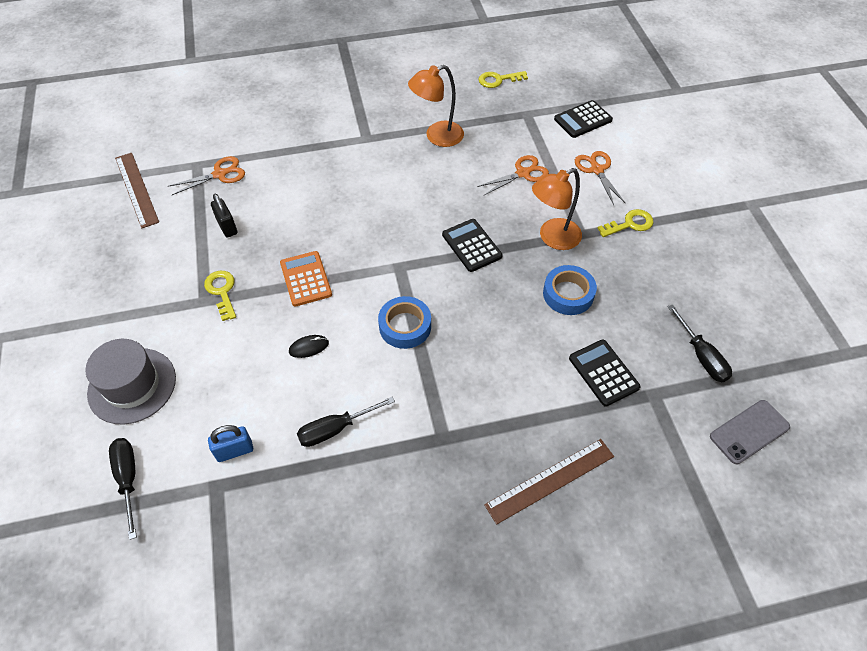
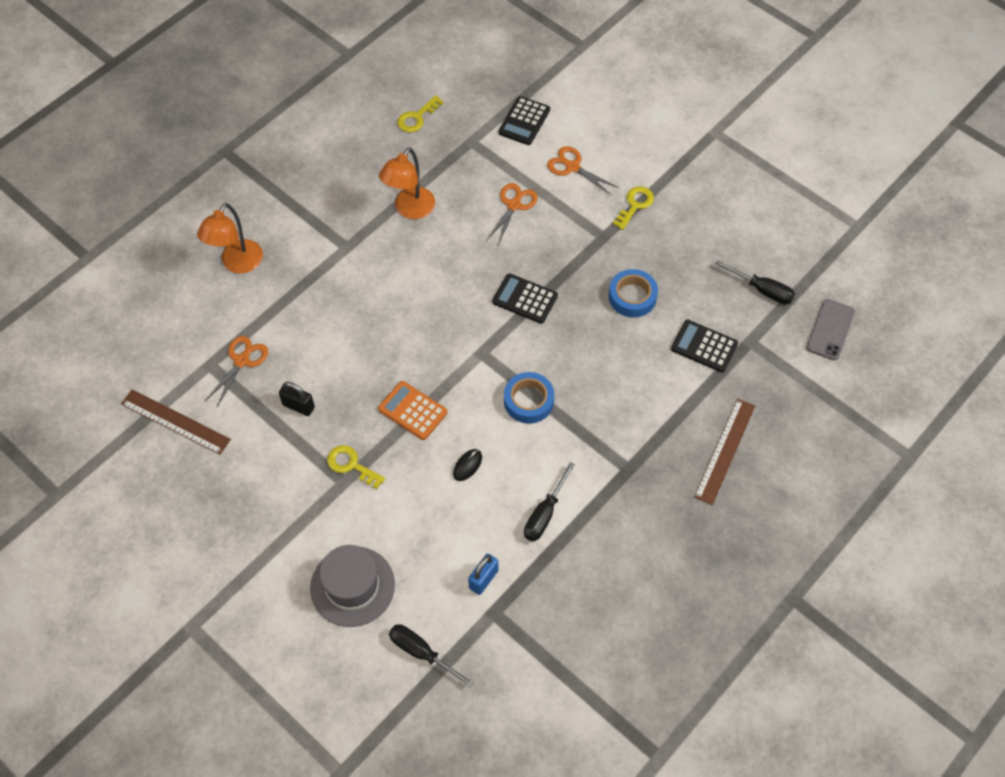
camera: 35 degrees left, 5 degrees up
orange lamp [532,168,582,250] -> orange lamp moved to [197,203,263,274]

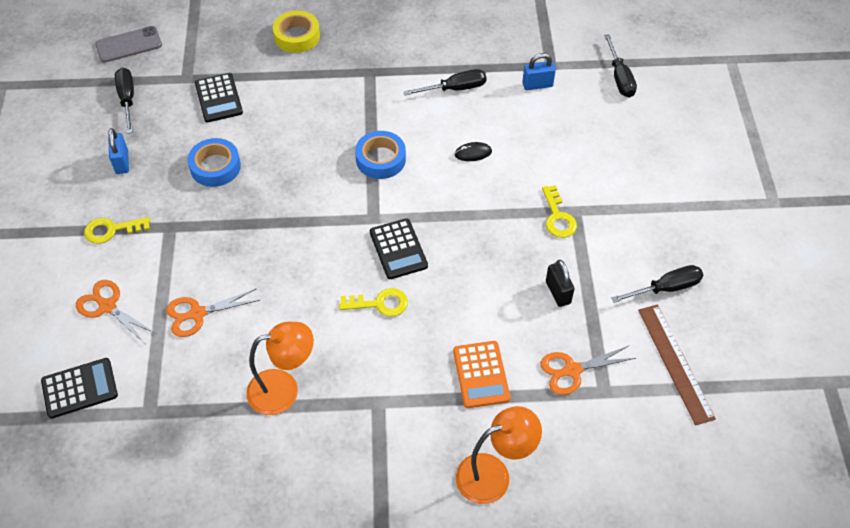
camera: 135 degrees left, 5 degrees down
grey hat [310,545,395,627] -> none
orange calculator [378,381,447,440] -> orange calculator moved to [453,341,510,408]
yellow key [397,95,444,133] -> yellow key moved to [339,288,408,317]
black calculator [492,273,558,323] -> black calculator moved to [370,218,428,279]
orange scissors [547,146,619,195] -> orange scissors turned 135 degrees clockwise [76,280,157,343]
brown ruler [694,399,755,505] -> yellow tape [273,10,320,53]
none -> blue padlock [108,128,129,174]
none -> black screwdriver [611,265,703,303]

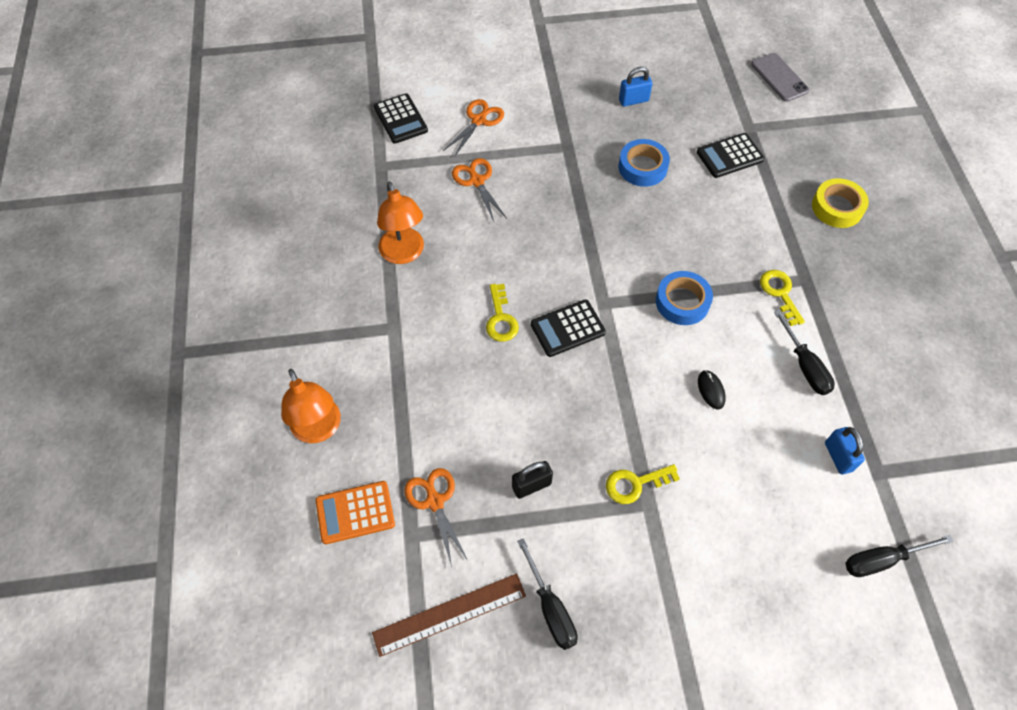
camera: 85 degrees right, 5 degrees up
yellow key [84,217,151,244] -> yellow key moved to [760,270,805,326]
black screwdriver [115,68,134,134] -> none
orange calculator [453,341,510,408] -> orange calculator moved to [315,481,395,544]

